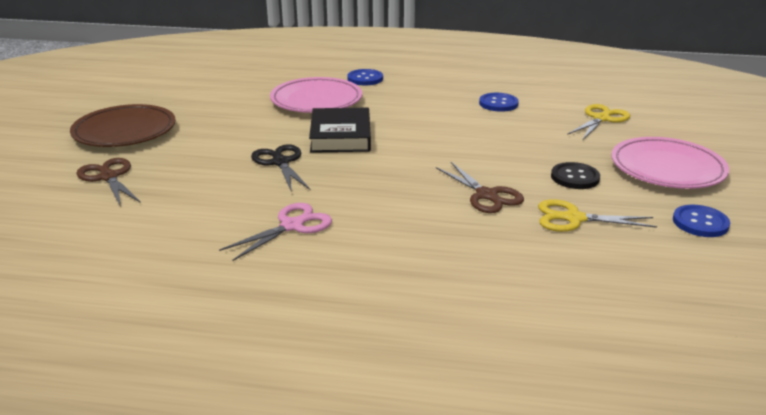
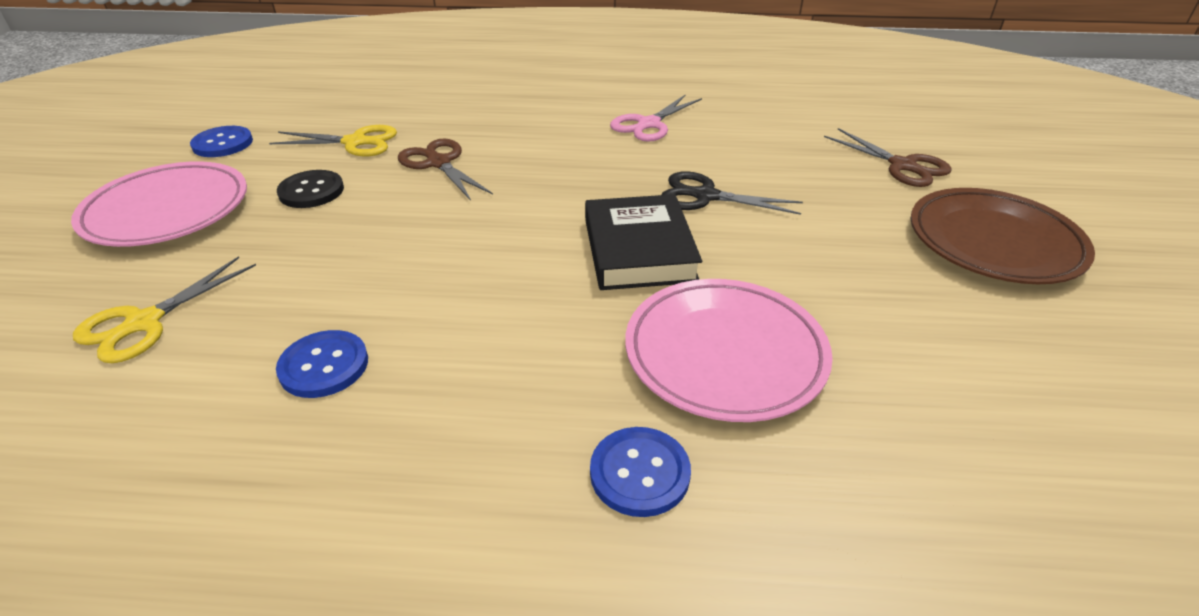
camera: 175 degrees right, 10 degrees up
black scissors [251,144,311,192] -> black scissors turned 135 degrees clockwise [661,171,803,215]

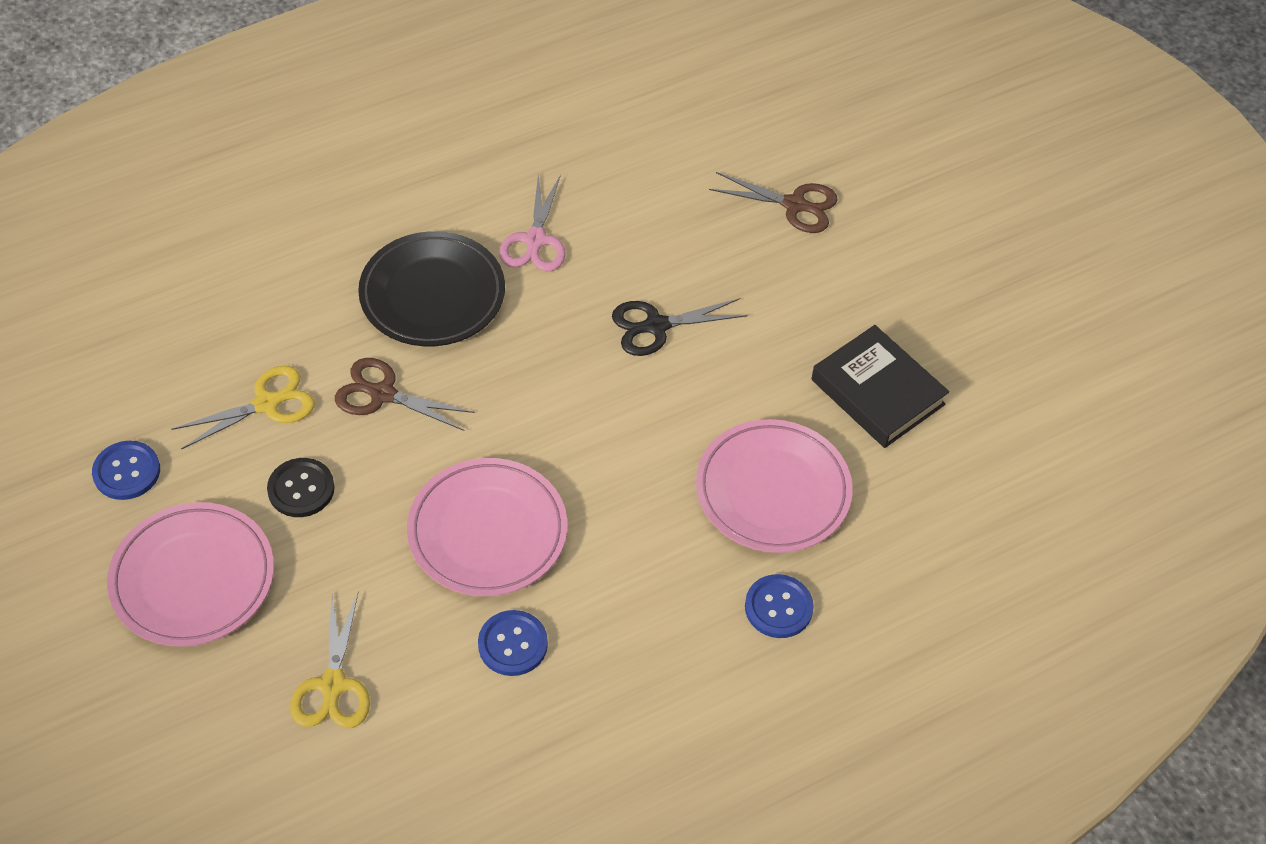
camera: 35 degrees left, 15 degrees up
black book [585,194,702,290] -> black book moved to [811,325,949,448]
brown plate [911,188,1095,284] -> none
none -> black plate [358,231,505,346]
none -> pink plate [407,458,567,596]

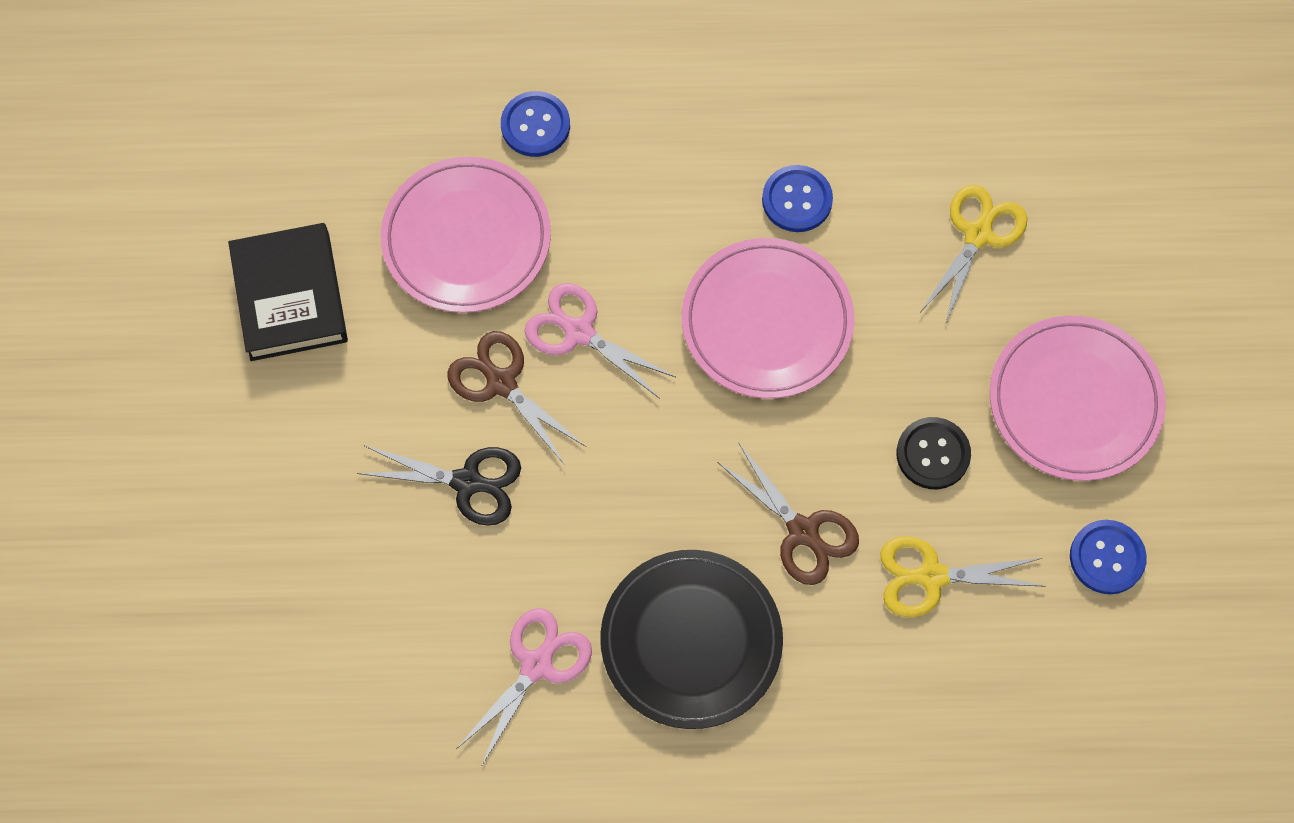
camera: 150 degrees left, 15 degrees up
brown scissors [709,172,838,233] -> brown scissors moved to [448,331,586,465]
none -> pink scissors [525,283,676,399]

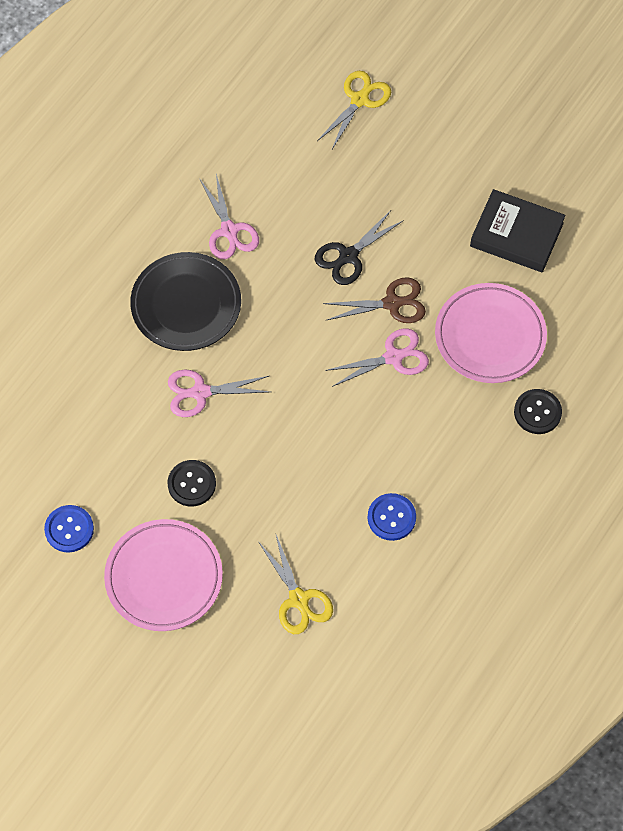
camera: 125 degrees right, 5 degrees down
blue button [501,91,570,157] -> black button [514,389,562,434]
pink plate [682,238,854,399] -> none
brown scissors [717,443,859,585] -> pink scissors [168,370,270,417]
yellow scissors [880,536,1046,617] -> yellow scissors moved to [317,71,391,149]

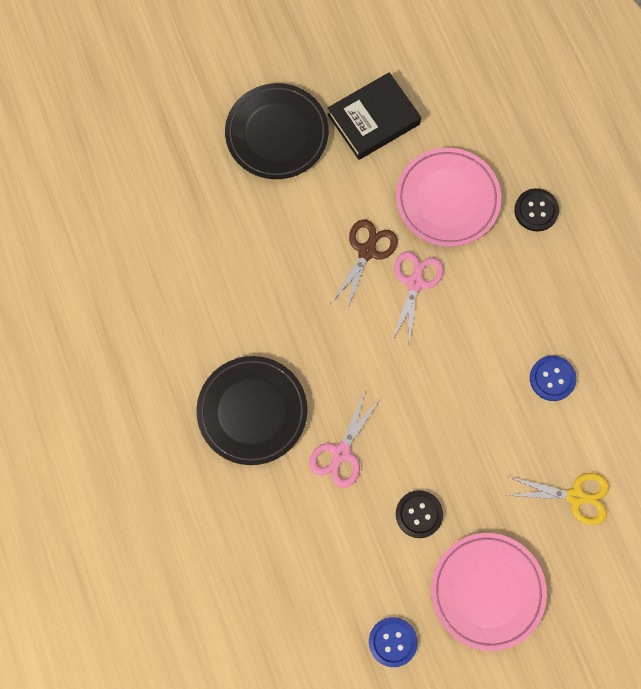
camera: 55 degrees left, 10 degrees up
pink scissors [199,174,259,259] -> none
black scissors [315,209,404,285] -> none
yellow scissors [317,71,391,149] -> none
none -> black plate [225,83,329,179]

